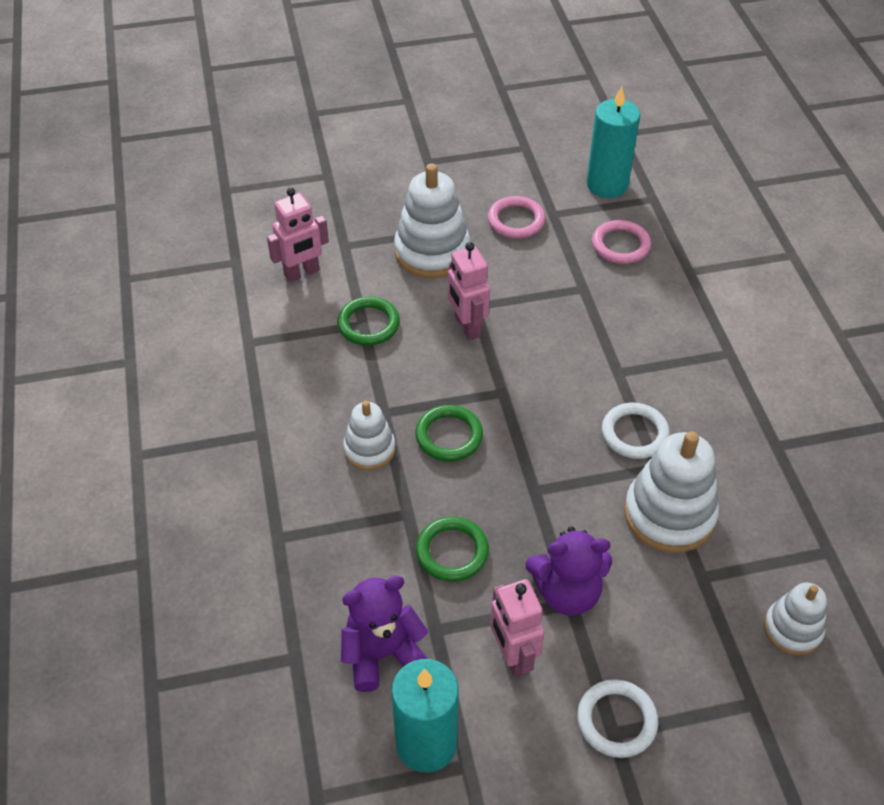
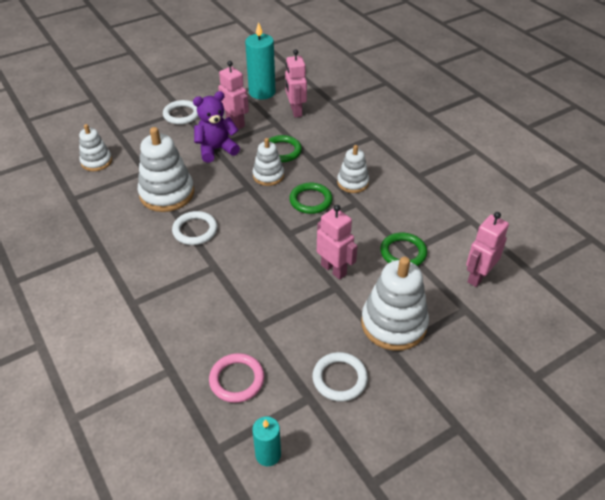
camera: 160 degrees right, 5 degrees down
purple teddy bear [341,576,428,692] -> pink robot [285,49,307,117]
pink ring [488,196,545,239] -> white ring [313,352,368,402]
turquoise candle [586,87,640,198] -> turquoise candle [252,416,281,466], size x0.57
none -> white stacking toy [253,138,284,186]

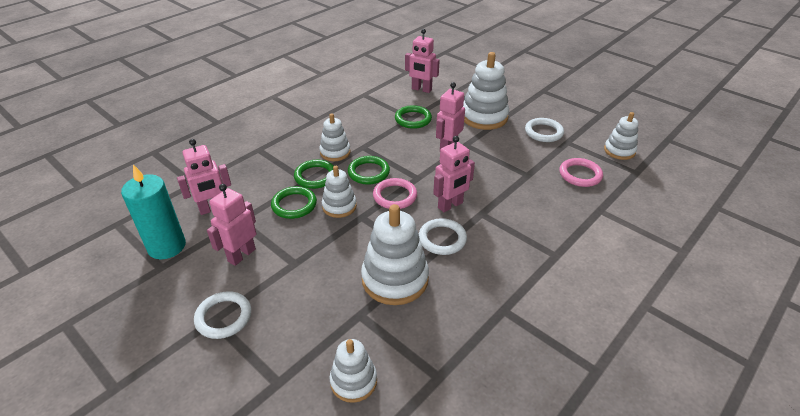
camera: 105 degrees left, 5 degrees down
purple teddy bear [193,91,240,163] -> none
turquoise candle [252,416,281,466] -> white stacking toy [604,112,639,160]
none -> green ring [294,160,334,189]
none -> pink ring [373,178,417,209]
none -> pink robot [433,136,475,212]

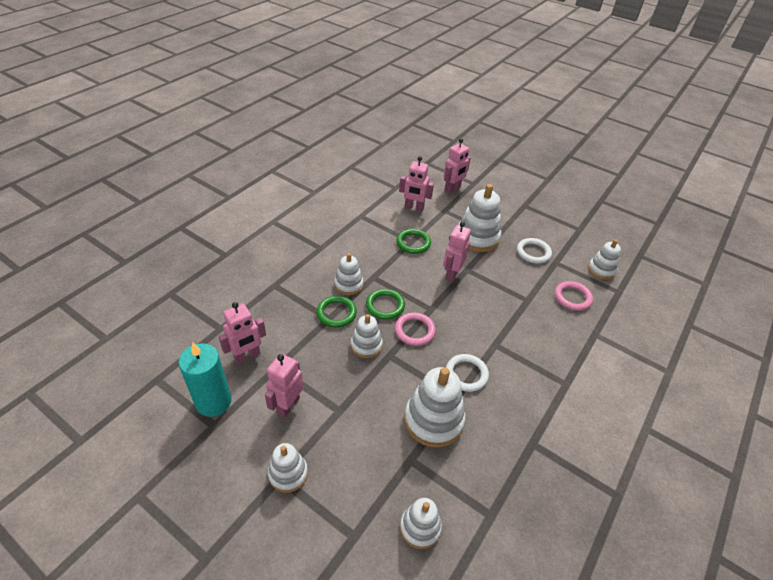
camera: 10 degrees left, 5 degrees up
white ring [194,291,251,339] -> white stacking toy [268,443,308,493]
green ring [271,186,317,219] -> none
pink robot [433,136,475,212] -> pink robot moved to [443,138,470,194]

